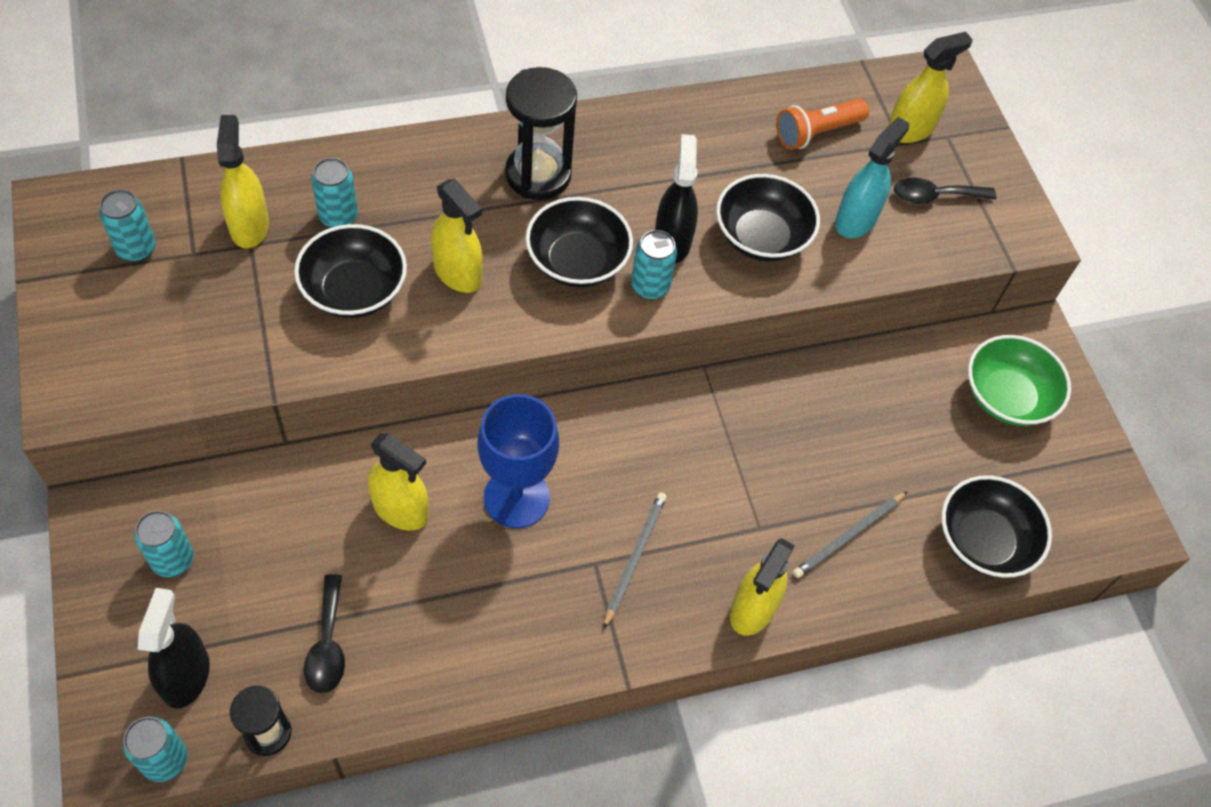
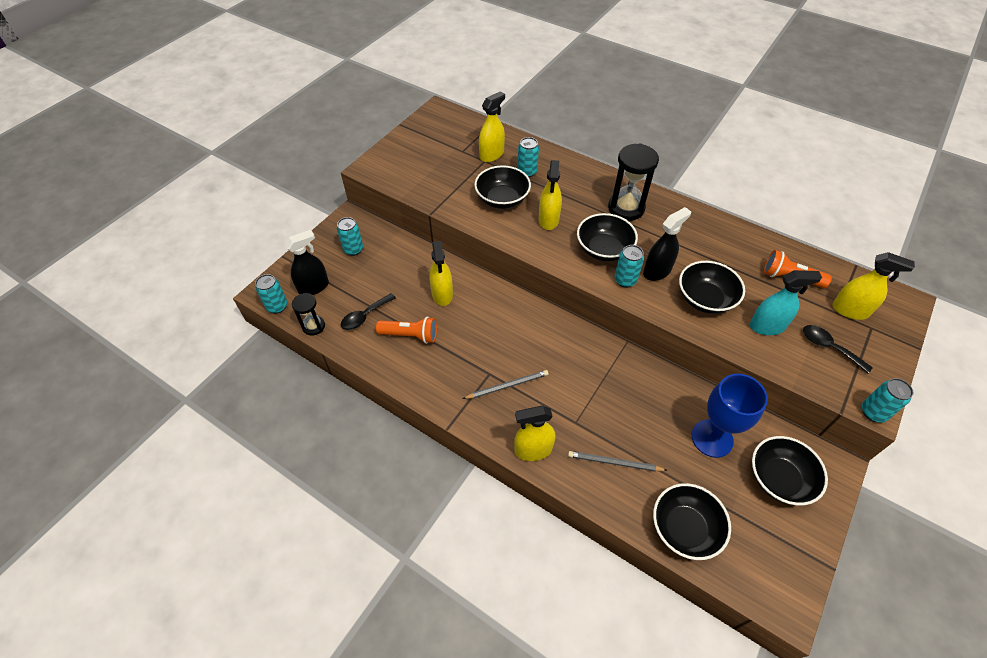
camera: 55 degrees right, 5 degrees down
turquoise can [99,189,156,262] -> turquoise can moved to [862,378,913,422]
blue goblet [477,394,559,528] -> blue goblet moved to [692,374,768,458]
green bowl [968,335,1071,426] -> black bowl [752,436,828,506]
none -> orange flashlight [376,316,437,344]

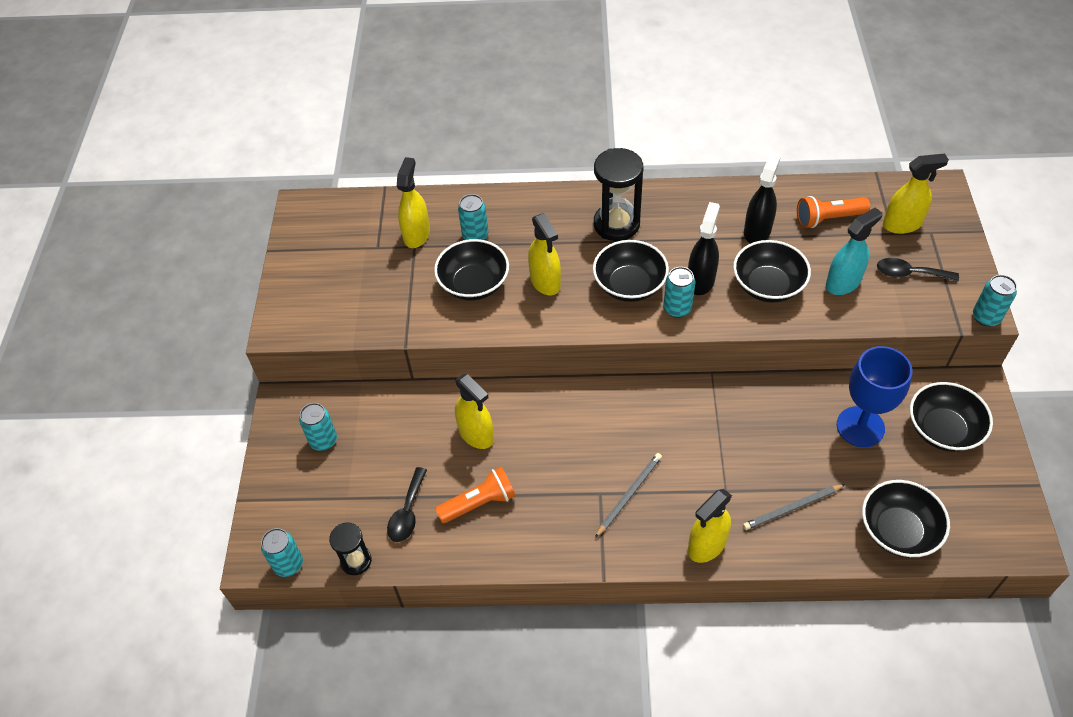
camera: 30 degrees left, 0 degrees up
black spray bottle [284,230,329,295] -> black spray bottle moved to [744,152,781,243]

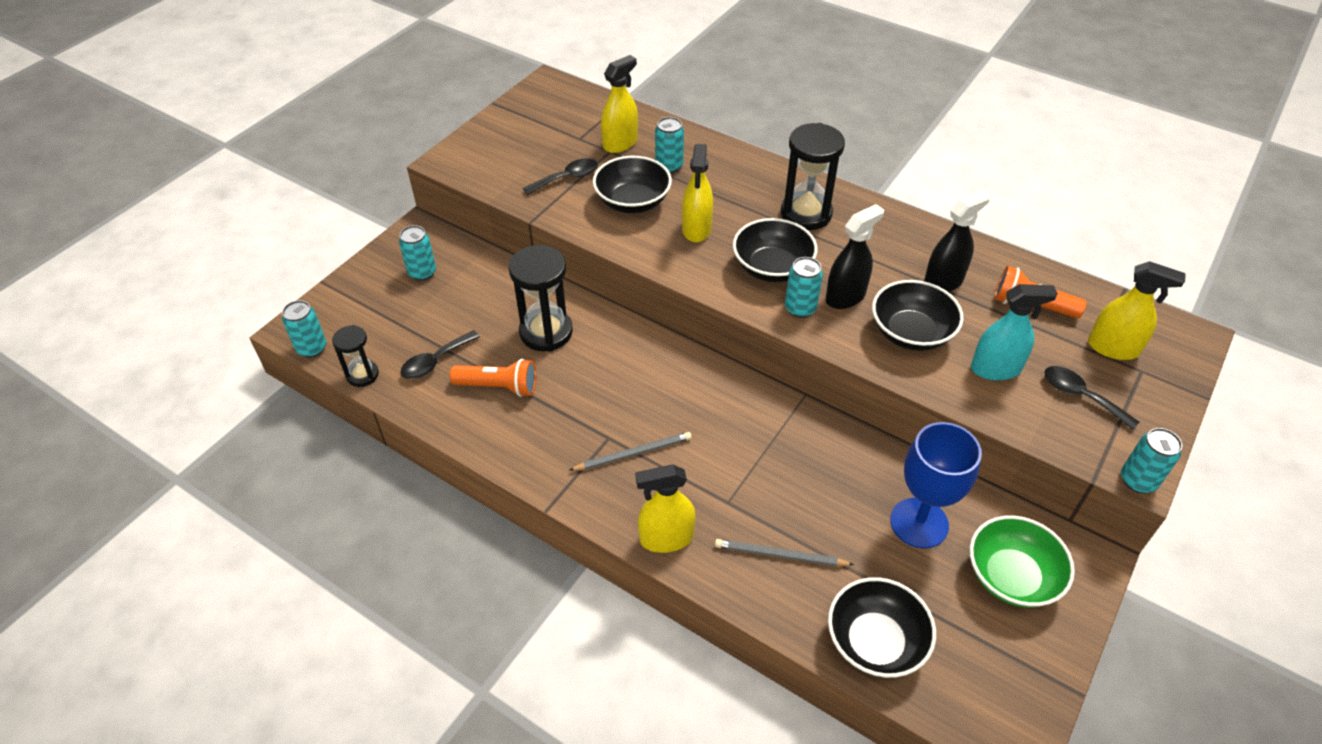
camera: 30 degrees right, 5 degrees down
yellow spray bottle [455,374,494,449] -> black hourglass [509,245,573,352]
black bowl [910,382,993,452] -> green bowl [970,515,1075,608]
none -> black spoon [523,158,598,195]

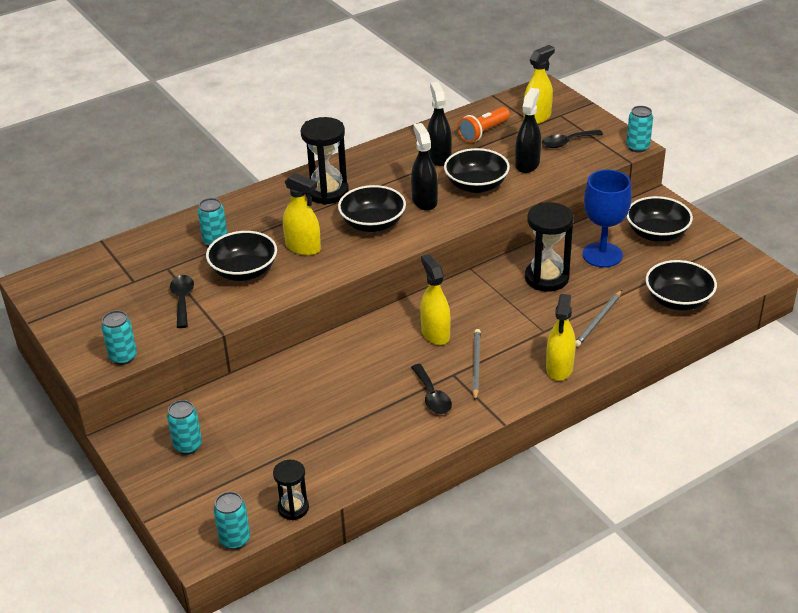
camera: 65 degrees left, 10 degrees down
black spoon [401,330,480,379] -> black spoon moved to [411,364,452,414]
orange flashlight [450,359,537,397] -> none
black hourglass [509,245,573,352] -> black hourglass moved to [525,202,574,292]
yellow spray bottle [601,55,638,153] -> yellow spray bottle moved to [420,254,451,345]
turquoise can [785,257,823,318] -> turquoise can moved to [101,310,137,365]
green bowl [970,515,1075,608] -> black bowl [627,196,693,242]
turquoise spray bottle [971,284,1058,380] -> black spray bottle [515,88,541,173]

